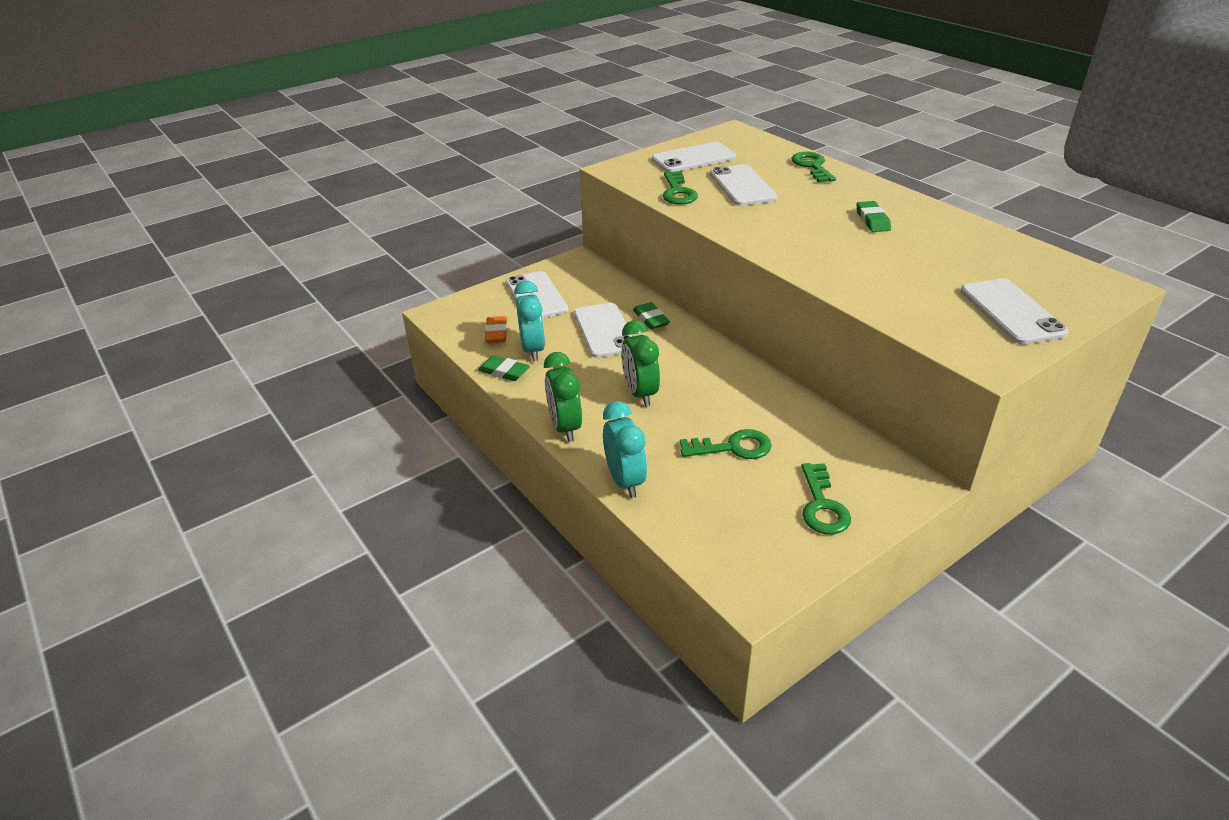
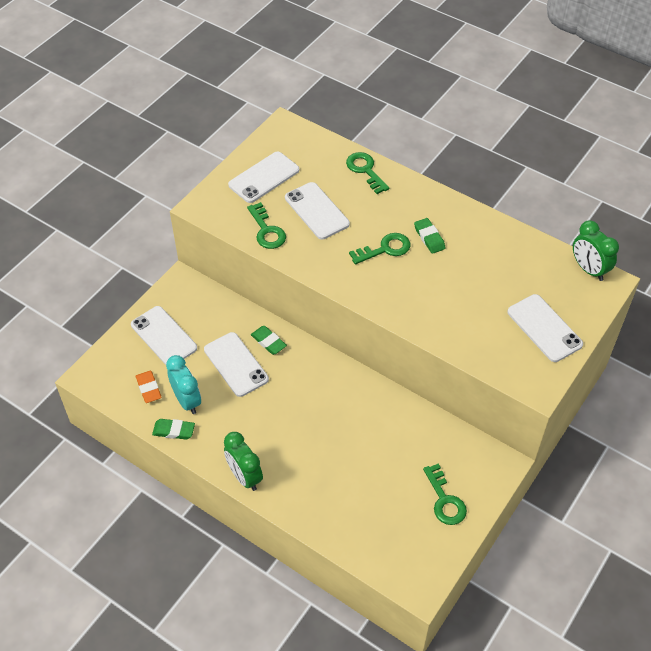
camera: 20 degrees left, 15 degrees up
turquoise clock [603,401,647,498] -> none
green clock [621,320,660,406] -> green clock moved to [573,220,619,281]
green key [680,429,772,459] -> green key moved to [349,233,411,264]

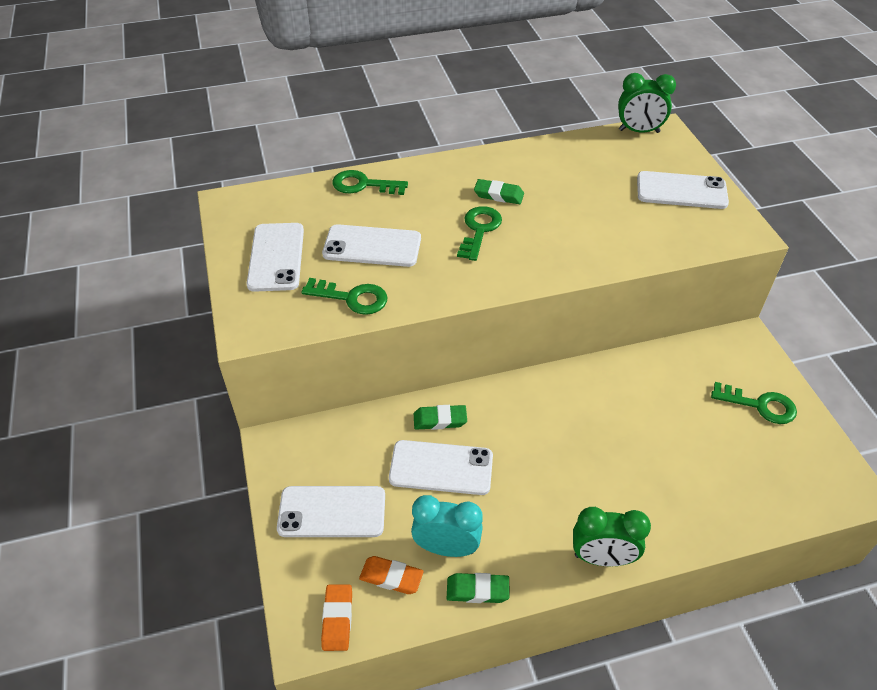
camera: 50 degrees left, 5 degrees down
green eraser [152,419,195,439] -> green eraser turned 45 degrees clockwise [447,573,509,603]
none -> orange eraser [321,585,352,651]

